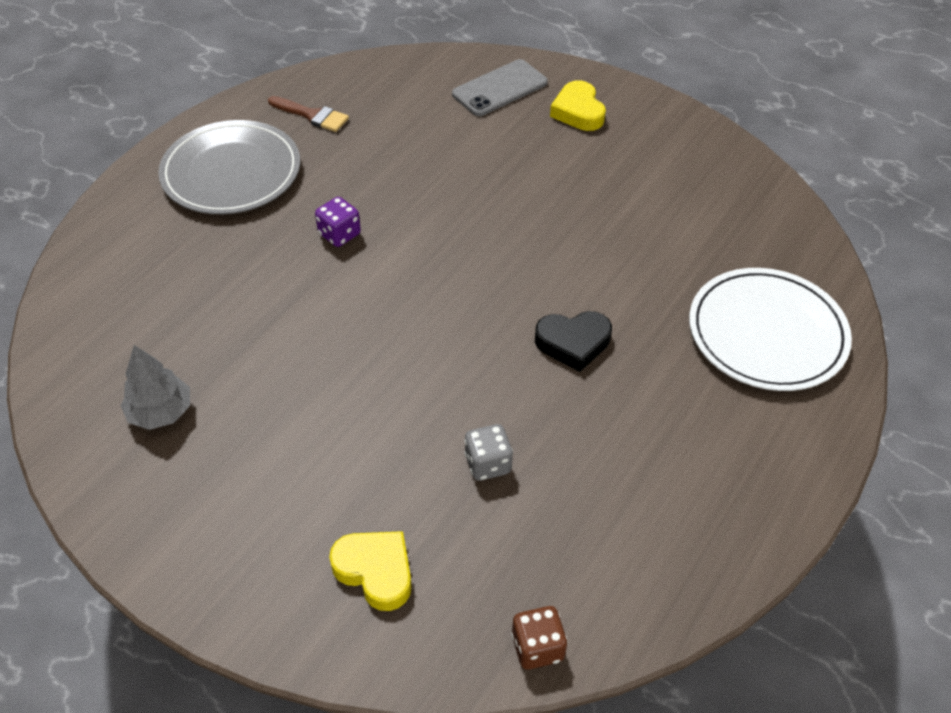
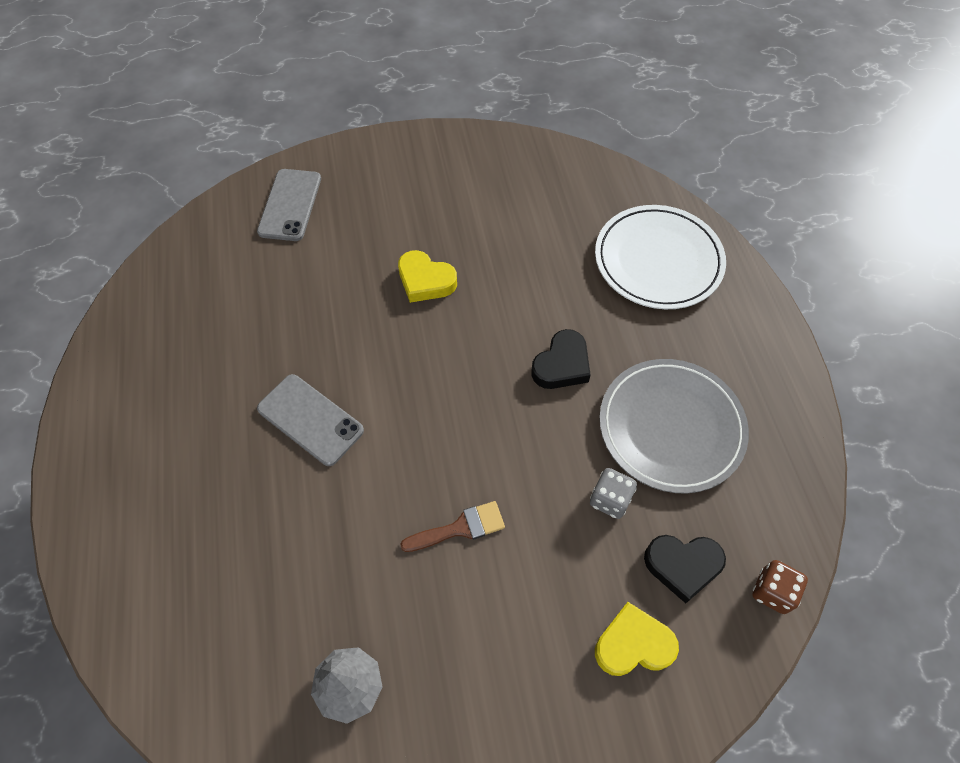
camera: 45 degrees left, 10 degrees up
grey plate [158,120,300,214] -> grey plate moved to [599,359,749,493]
brown brush [268,96,349,132] -> brown brush moved to [400,501,505,552]
purple dice [315,197,361,247] -> grey phone [257,374,364,466]
yellow heart [550,80,606,131] -> yellow heart moved to [398,250,457,303]
none -> black heart [644,535,726,603]

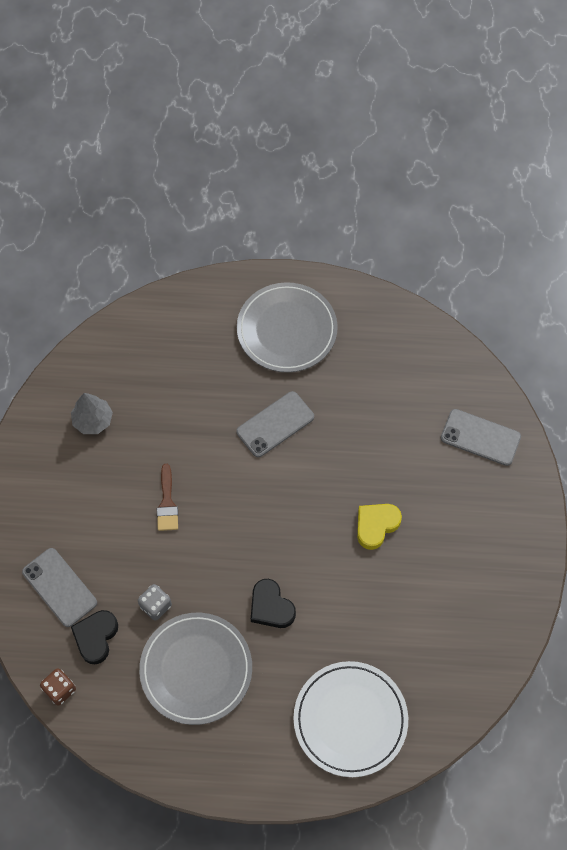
camera: 105 degrees right, 5 degrees up
yellow heart [595,602,679,676] -> grey phone [22,548,97,627]
none -> grey plate [237,282,338,372]

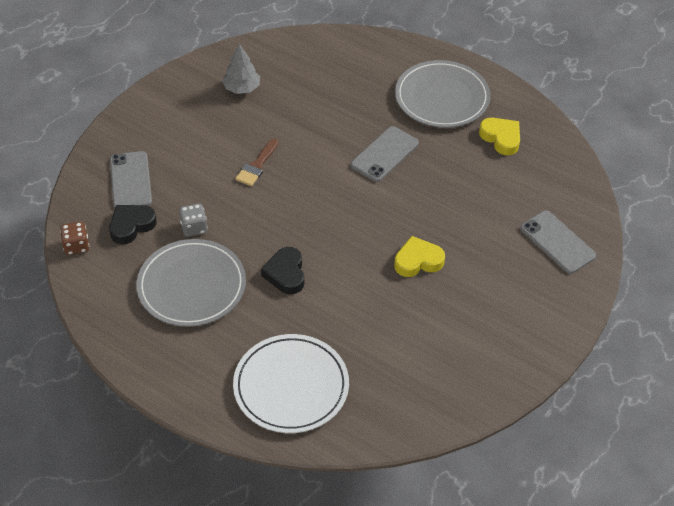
camera: 30 degrees right, 15 degrees down
grey phone [236,391,314,457] -> grey phone turned 45 degrees counterclockwise [351,126,419,182]
none -> yellow heart [479,118,520,155]

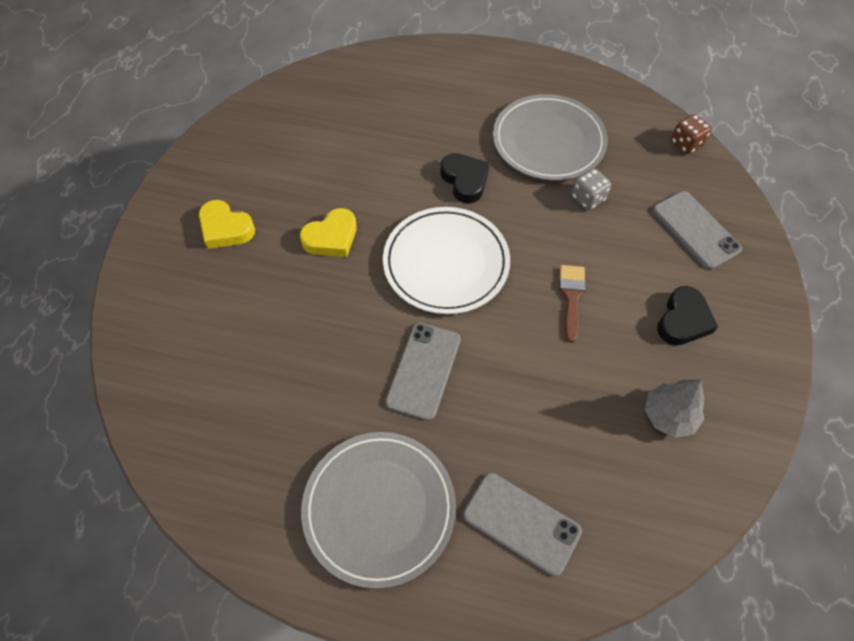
camera: 160 degrees right, 10 degrees up
black heart [109,205,157,244] -> black heart moved to [657,286,718,345]
white plate [233,334,349,433] -> white plate moved to [383,207,510,314]
yellow heart [479,118,520,155] -> yellow heart moved to [199,200,255,249]
grey phone [520,211,596,274] -> grey phone moved to [463,473,582,576]

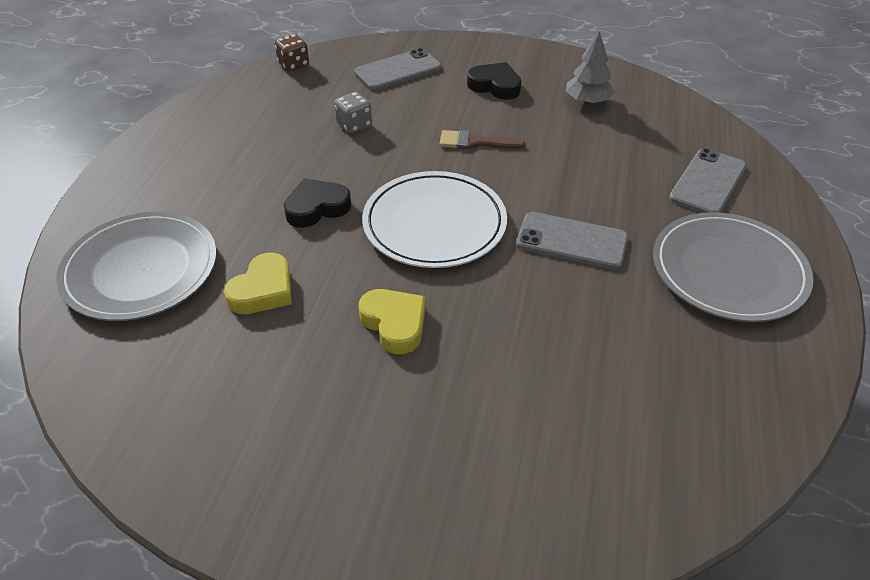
camera: 90 degrees left, 15 degrees down
yellow heart [199,200,255,249] -> yellow heart moved to [224,253,292,314]
grey plate [493,94,608,181] -> grey plate moved to [56,212,217,321]

